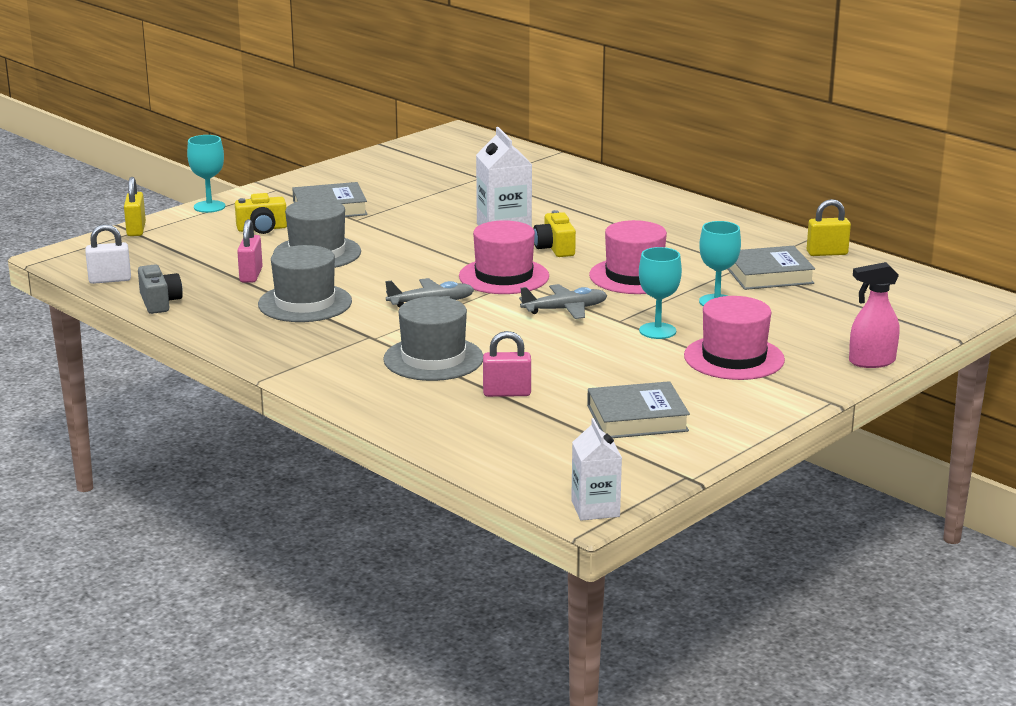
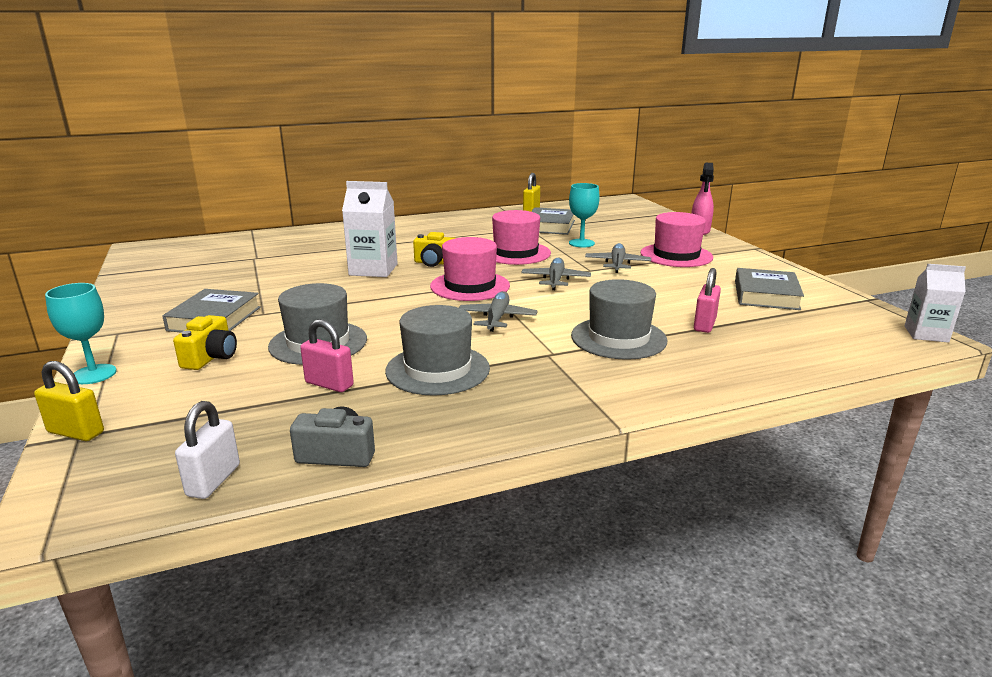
camera: 65 degrees left, 0 degrees up
turquoise goblet [639,247,682,339] -> grey plane [585,243,651,273]

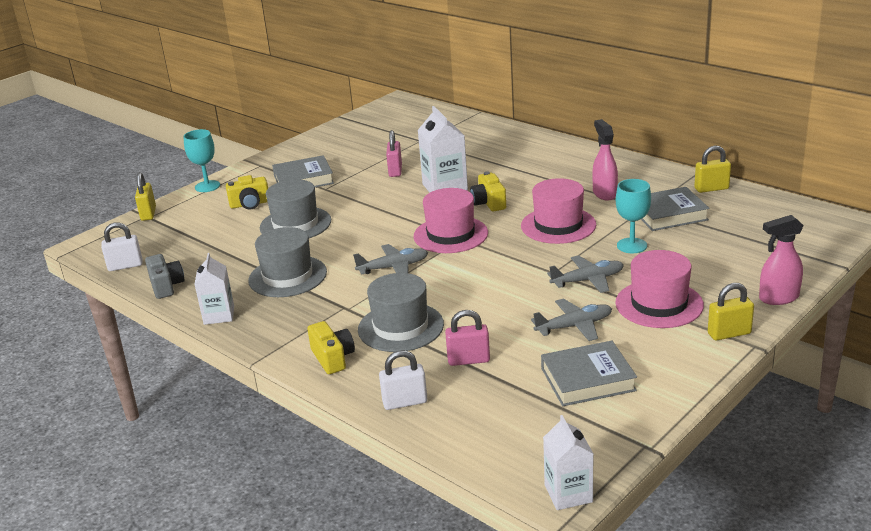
camera: 65 degrees right, 5 degrees up
pink padlock [300,319,354,392] -> pink padlock moved to [386,130,402,177]
grey plane [521,257,591,290] -> grey plane moved to [531,298,612,341]
none -> white carton [194,253,234,325]
none -> yellow camera [307,321,355,374]
none -> white padlock [379,350,427,410]
none -> pink spray bottle [592,119,618,200]
none -> yellow padlock [708,283,754,341]

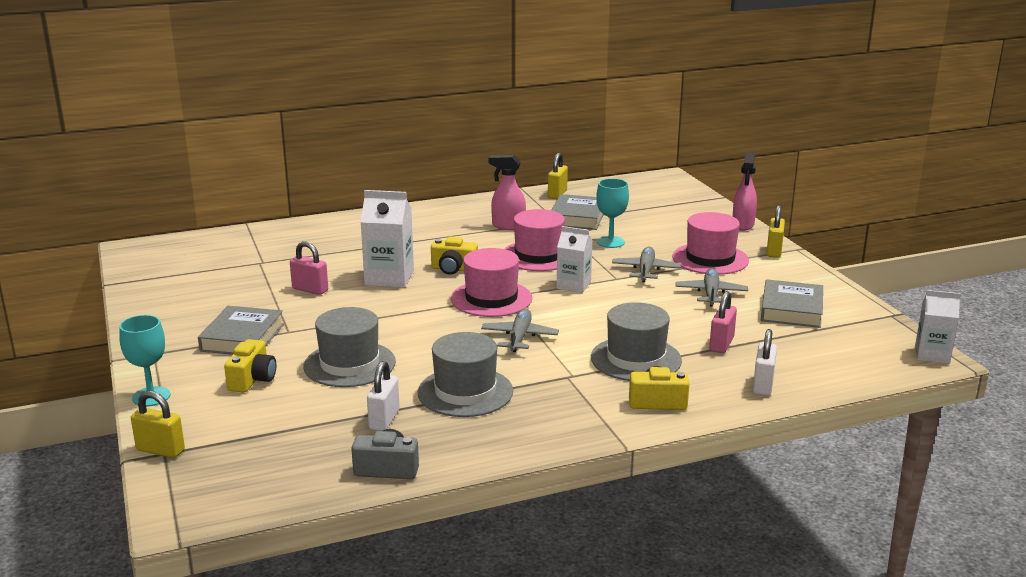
camera: 65 degrees left, 5 degrees down
white padlock [101,222,143,271] -> white padlock moved to [367,361,399,431]
white carton [194,253,234,325] -> white carton moved to [557,226,592,293]

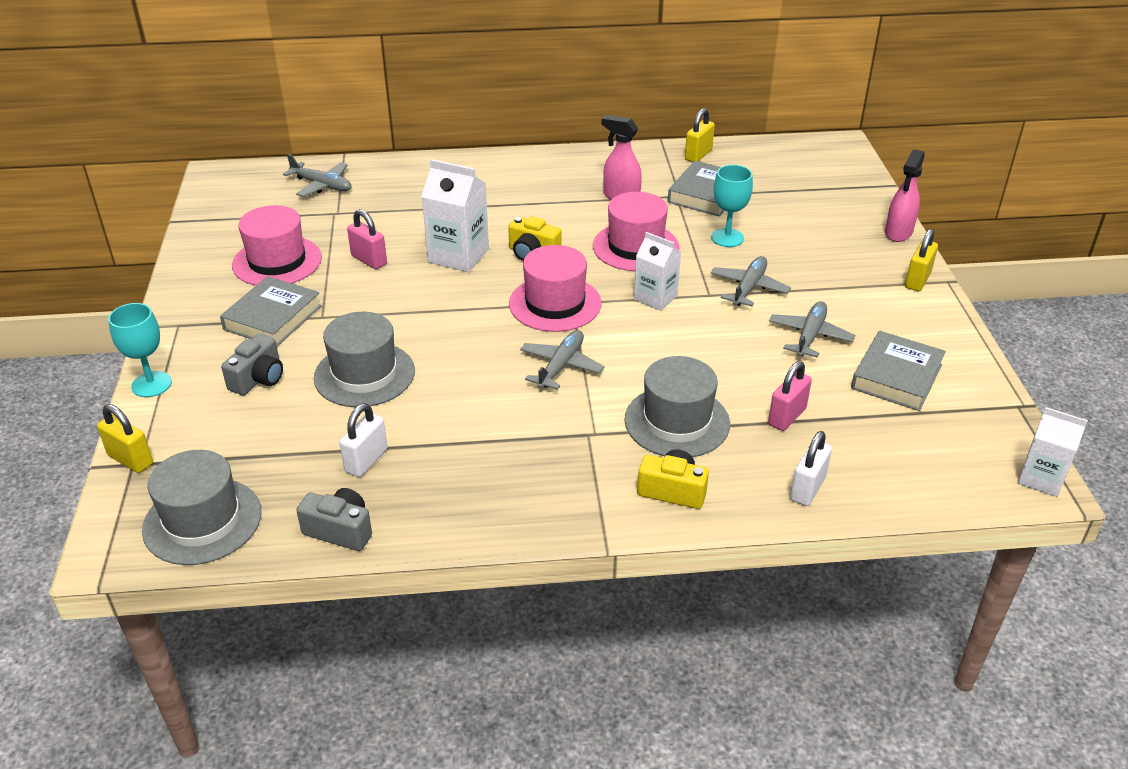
camera: 15 degrees right, 15 degrees up
yellow camera [224,339,276,392] -> grey camera [221,334,283,395]
grey hat [418,332,513,417] -> grey hat moved to [142,450,262,565]
pink hat [672,212,749,275] -> pink hat moved to [232,205,322,286]
none -> grey plane [283,154,351,197]

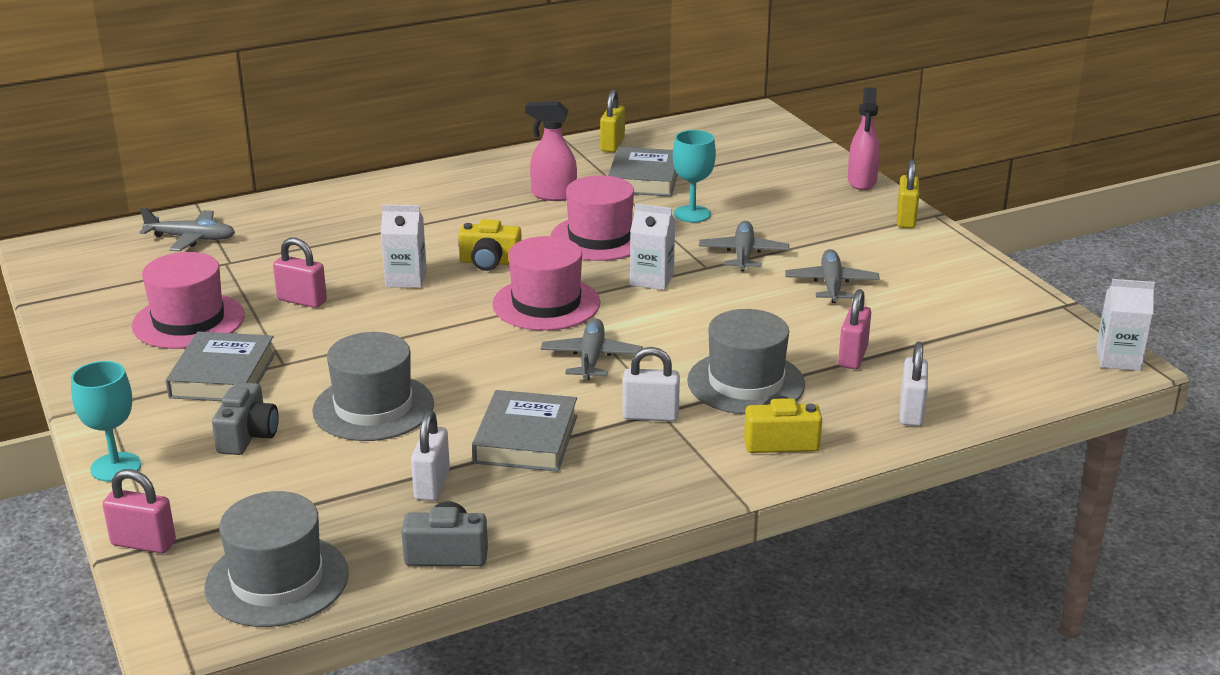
camera: 20 degrees left, 10 degrees down
yellow padlock [97,404,153,473] -> pink padlock [102,469,176,553]
white carton [421,159,489,272] -> white carton [381,205,427,288], size x0.66
grey book [851,331,946,411] -> grey book moved to [472,390,577,472]
none -> white padlock [622,347,680,421]

